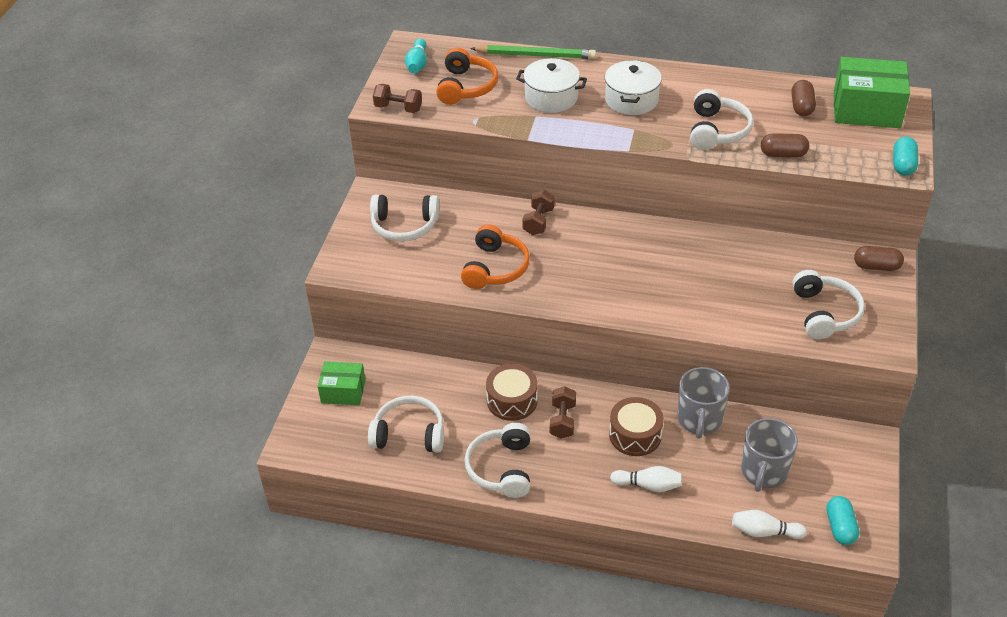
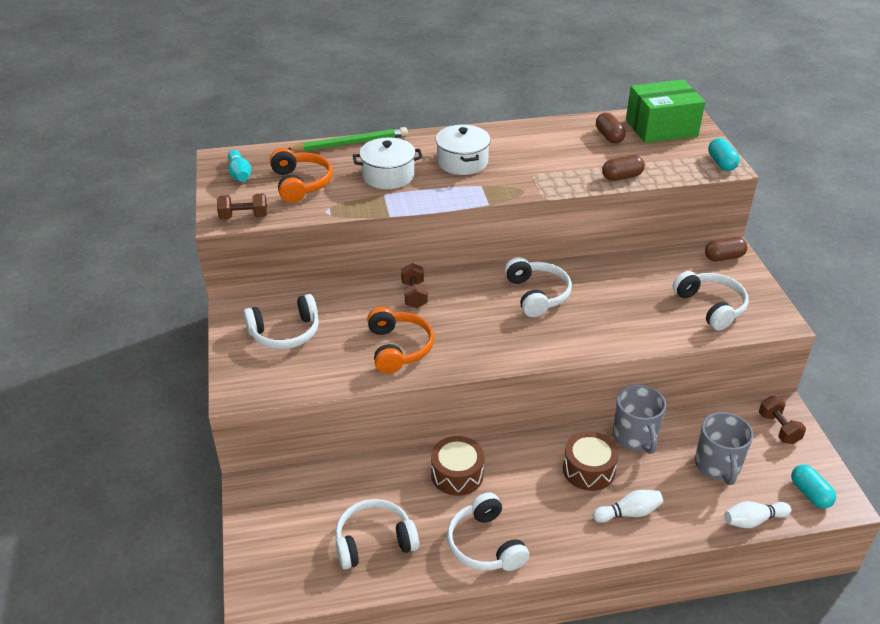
camera: 25 degrees left, 5 degrees down
green box [318,361,366,405] -> none
brown dumbbell [550,386,576,439] -> brown dumbbell moved to [759,396,806,444]
white headphones [690,89,753,150] -> white headphones moved to [505,257,572,317]

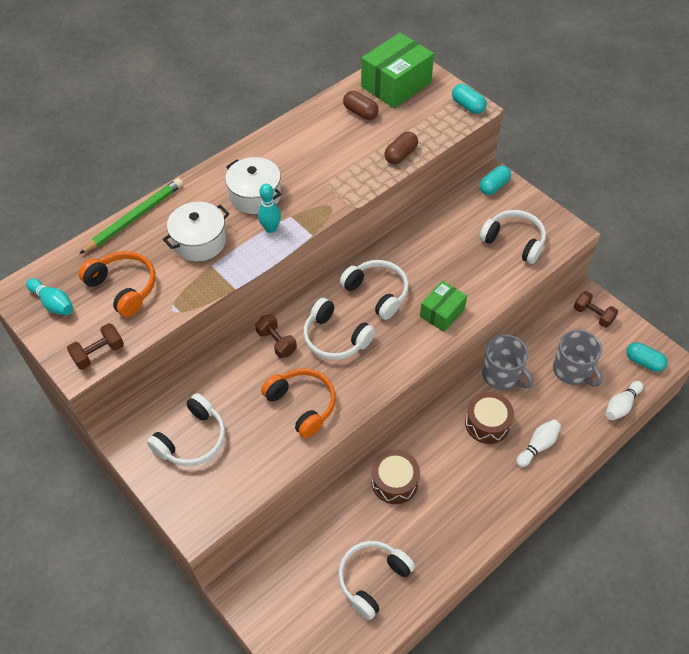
camera: 30 degrees left, 15 degrees up
white headphones [447,492,529,571] -> white headphones moved to [303,298,375,360]
brown capsule [705,237,747,261] -> turquoise capsule [480,165,511,195]
none -> turquoise bowling pin [258,184,281,233]
none -> green box [420,281,467,332]

